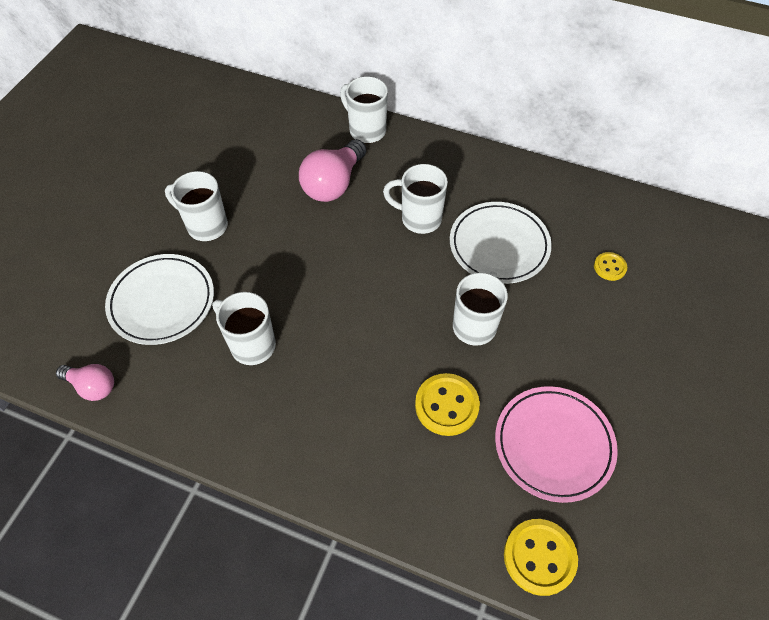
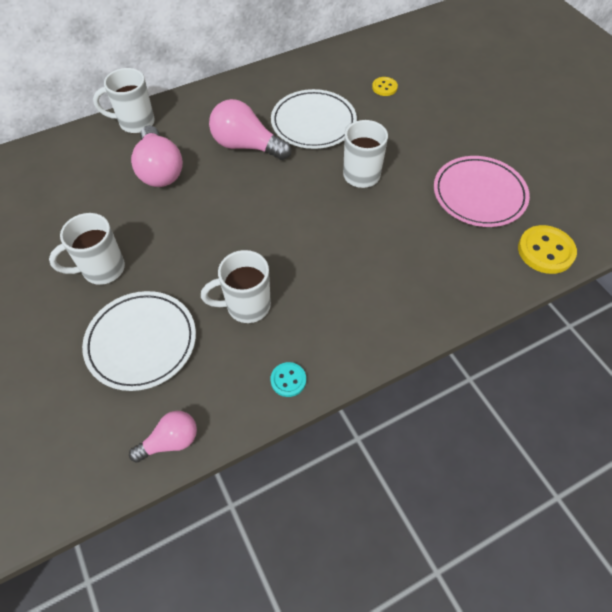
camera: 50 degrees left, 0 degrees up
white mug [383,164,448,234] -> pink light bulb [209,99,291,160]
yellow button [415,373,480,436] -> none
none -> turquoise button [271,362,306,397]

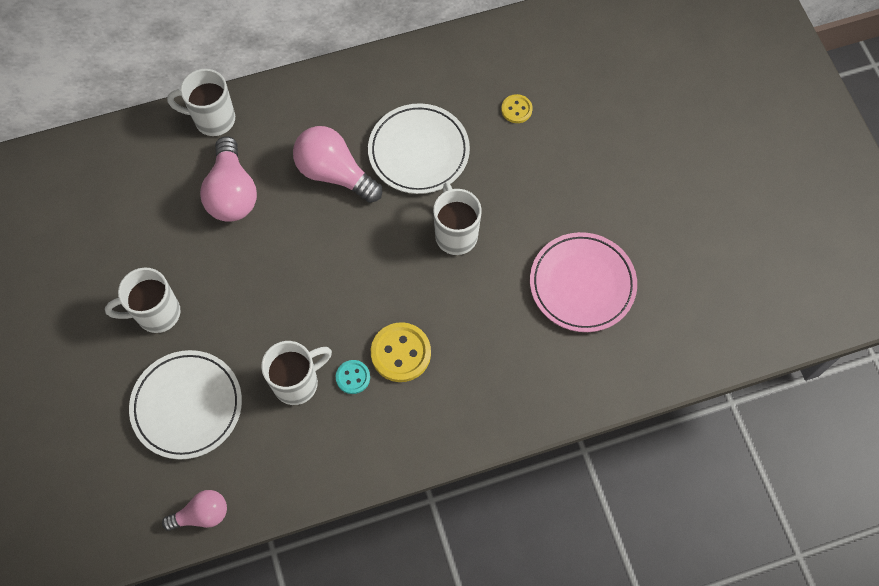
camera: 10 degrees right, 10 degrees up
white mug [201,250,271,323] -> white mug turned 150 degrees clockwise [261,341,332,405]
turquoise button [271,362,306,397] -> turquoise button moved to [336,360,370,394]
yellow button [518,225,577,274] -> yellow button moved to [371,322,431,382]

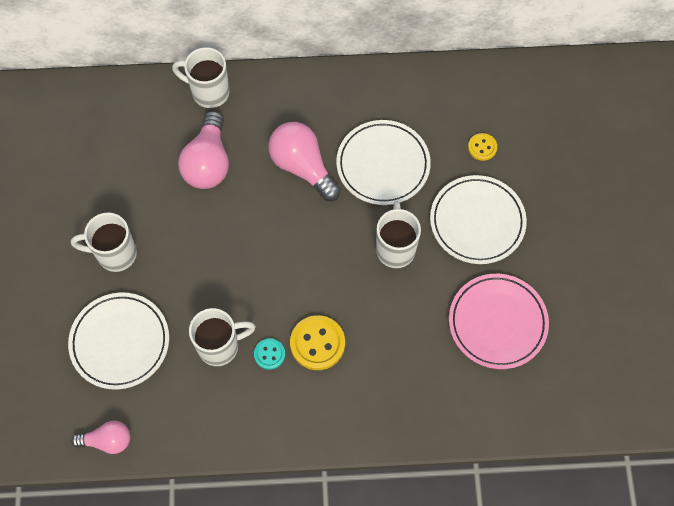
camera: 15 degrees right, 0 degrees up
none -> white plate [430,175,527,264]

